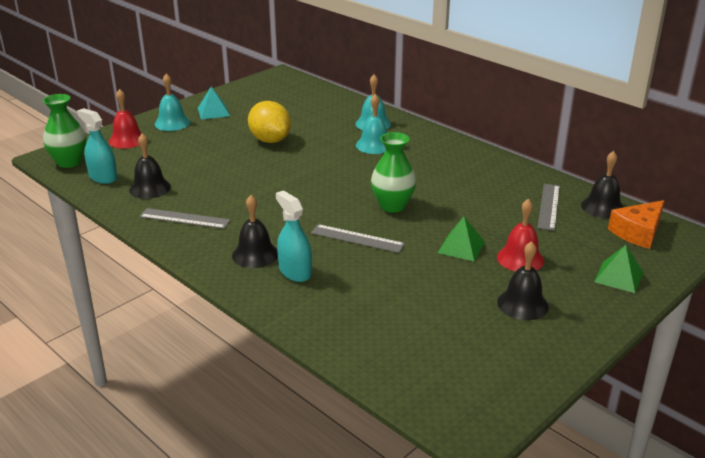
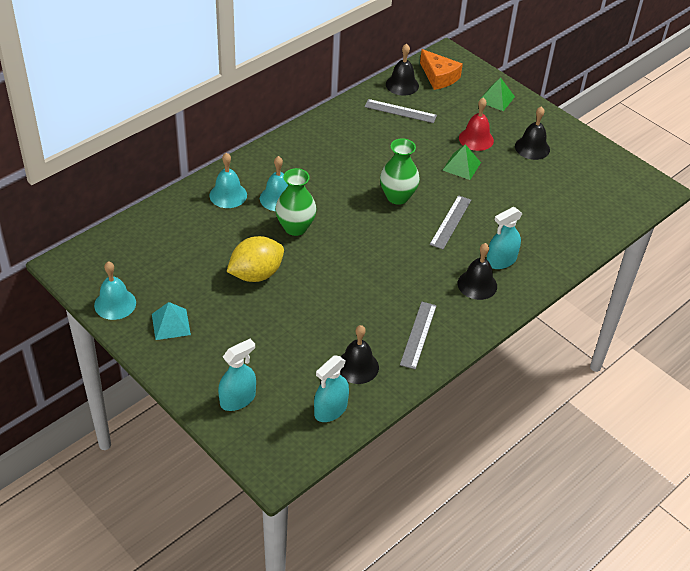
camera: 90 degrees left, 15 degrees up
green vase [43,94,87,168] -> green vase moved to [275,168,317,236]
red bell [109,89,143,149] -> turquoise spray bottle [218,339,256,411]
turquoise bell [154,74,190,131] -> turquoise bell moved to [94,261,136,320]

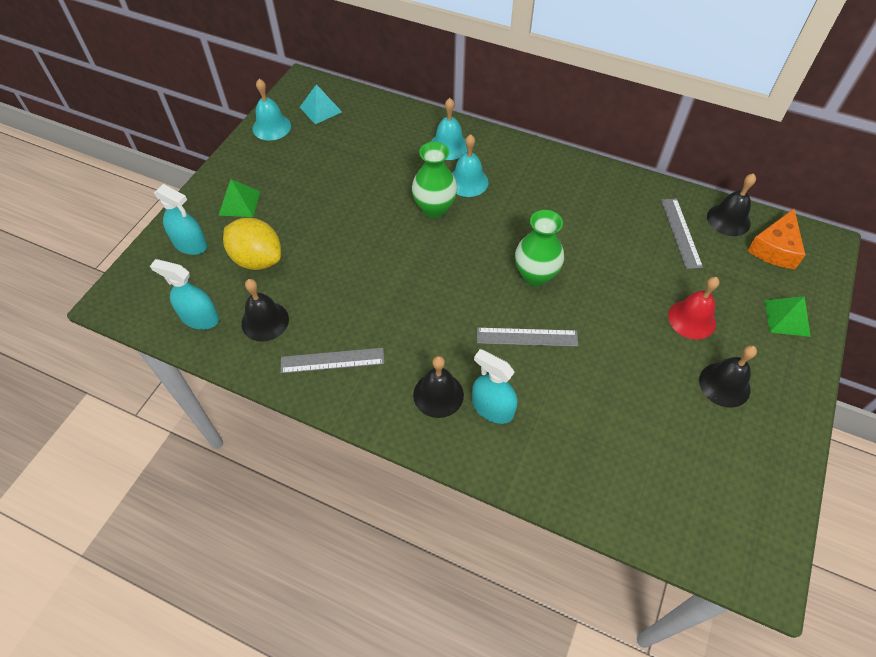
camera: 70 degrees right, 10 degrees up
turquoise pyramid [152,302,191,340] -> turquoise pyramid moved to [300,84,342,124]
yellow lemon [227,236,284,282] -> yellow lemon moved to [223,218,281,270]
green pyramid [443,144,481,180] -> green pyramid moved to [218,179,260,217]

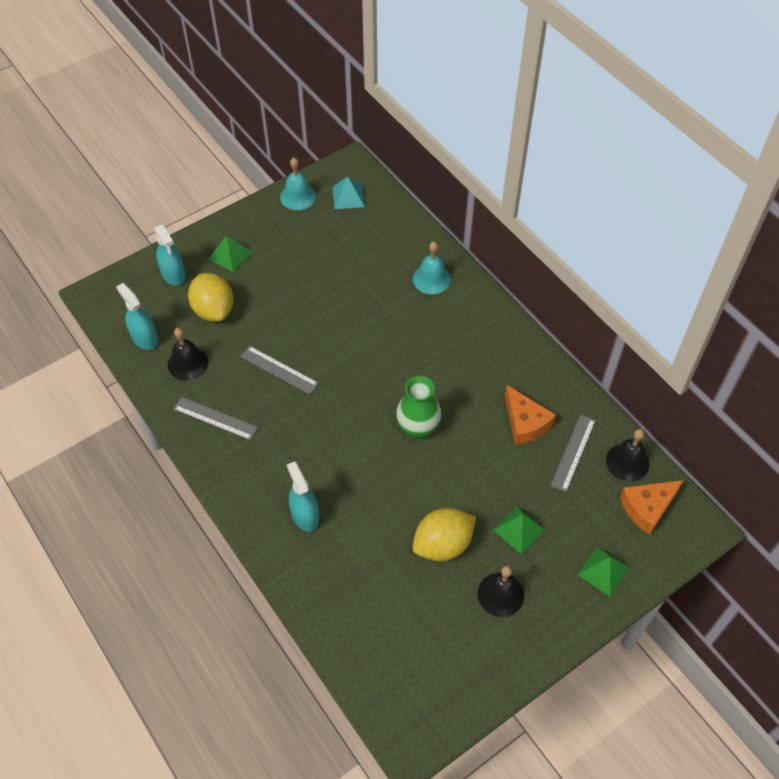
camera: 30 degrees right, 0 degrees up
green vase [412,142,457,218] -> none
black bell [413,356,464,418] -> none
turquoise bell [452,134,489,197] -> none
grey ruler [477,327,578,347] -> grey ruler moved to [240,346,319,394]
red bell [668,277,719,339] -> green pyramid [493,506,545,554]
none -> yellow lemon [412,508,476,561]
none -> orange cheese [505,385,556,445]

